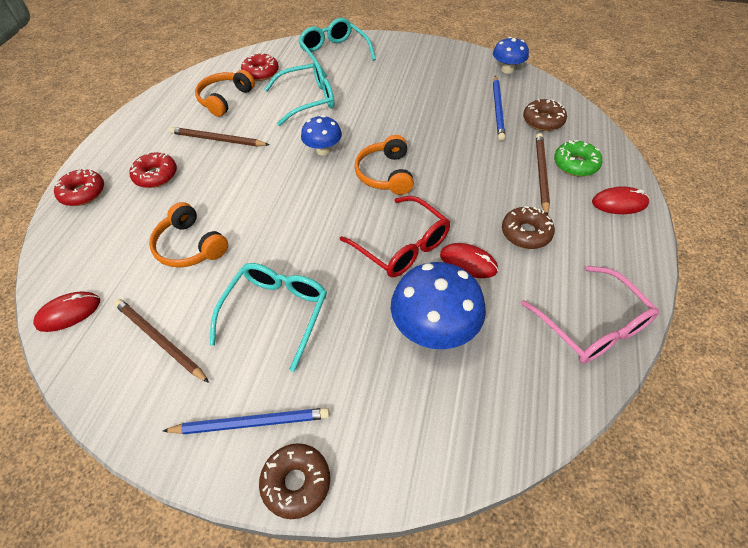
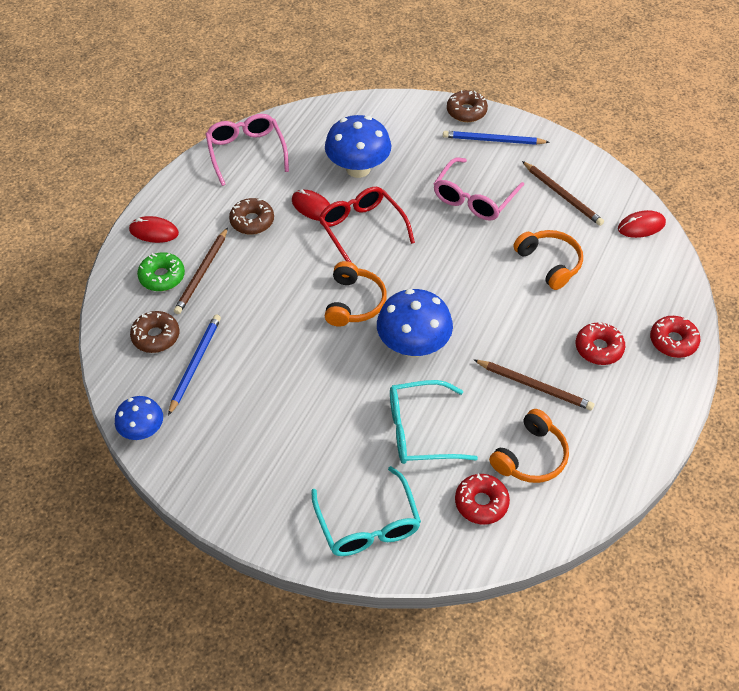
camera: 170 degrees left, 0 degrees up
turquoise glasses [210,263,327,372] -> pink glasses [434,157,524,221]
blue mushroom [301,115,342,155] -> blue mushroom [377,289,453,358], size x1.66

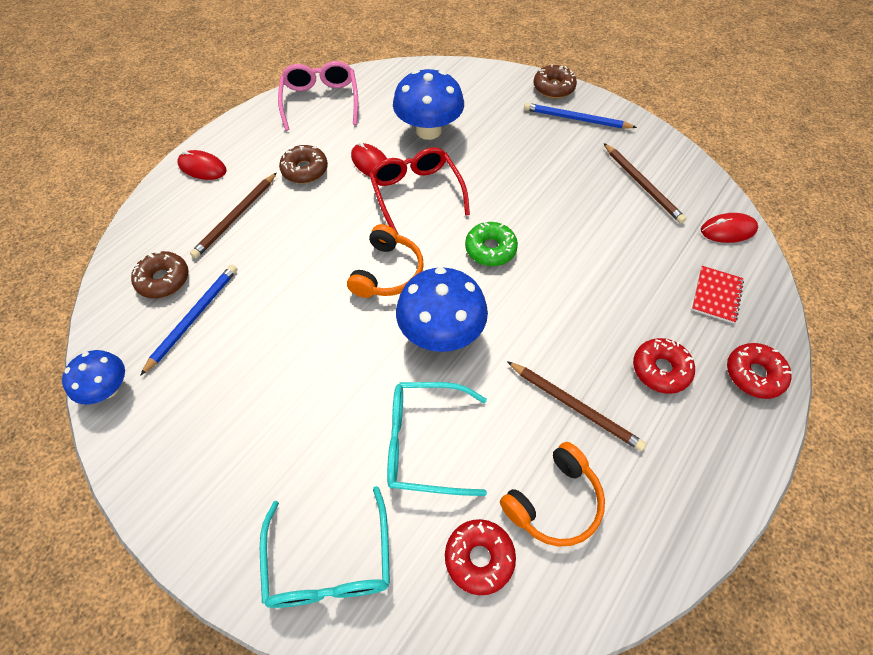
camera: 10 degrees right, 5 degrees up
green donut [137,252,185,291] -> green donut moved to [465,221,518,266]
pink glasses [434,157,524,221] -> none
orange headphones [513,230,583,290] -> none
none -> red notebook [692,266,744,323]

